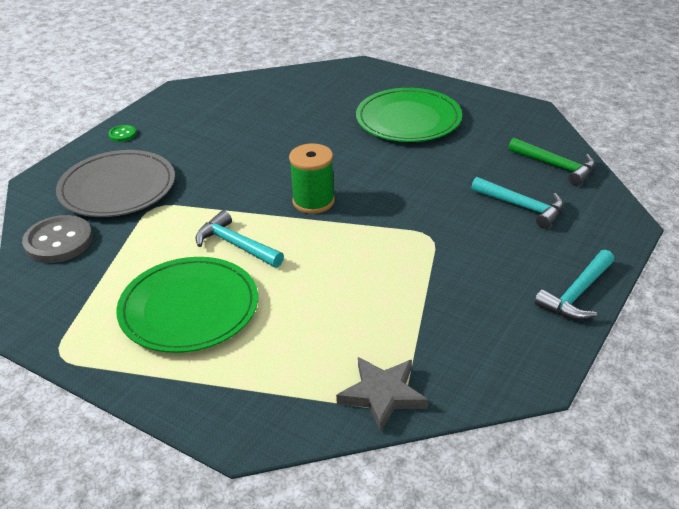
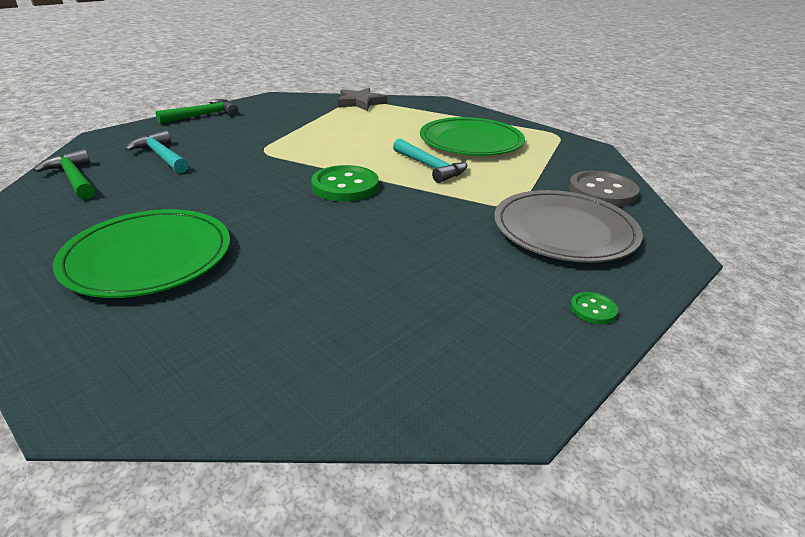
camera: 170 degrees left, 5 degrees down
green spool [289,144,335,214] -> green button [311,165,379,202]
turquoise hammer [535,250,614,320] -> green hammer [156,99,238,124]

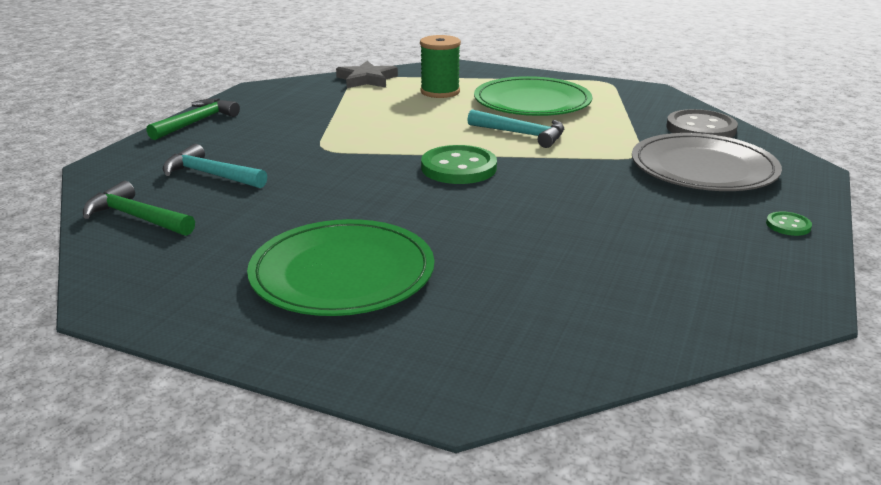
camera: 20 degrees left, 5 degrees down
none -> green spool [420,35,461,98]

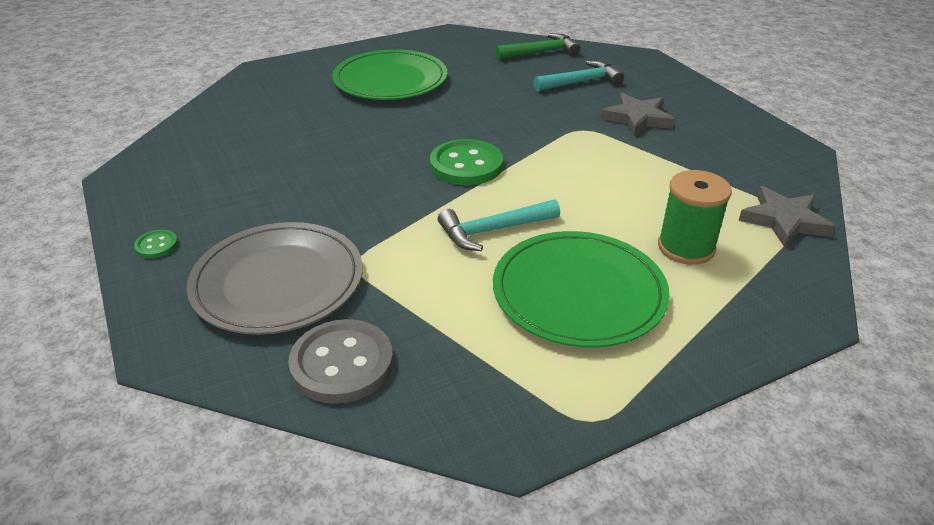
camera: 130 degrees right, 10 degrees up
green hammer [146,99,240,140] -> none
none -> grey star [601,93,675,136]

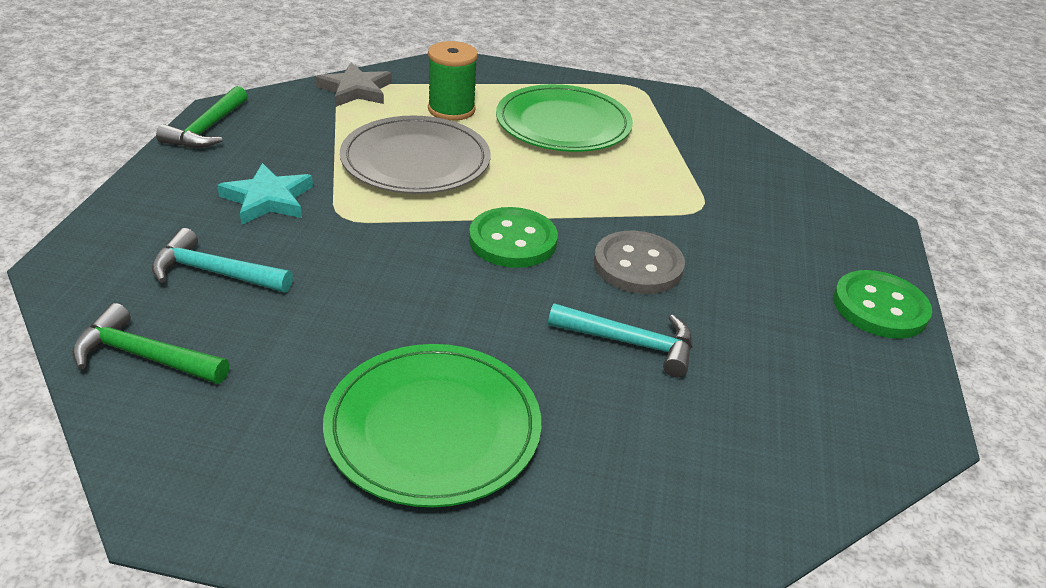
camera: 145 degrees left, 0 degrees up
green button [134,230,178,258] -> green button [833,270,932,339], size x2.08
grey plate [187,222,363,335] -> grey plate moved to [340,116,491,194]
grey button [288,319,393,404] -> grey button moved to [594,231,685,294]
turquoise hammer [438,199,560,251] -> turquoise hammer moved to [548,303,692,377]
grey star [601,93,675,136] -> turquoise star [217,163,313,225]
none -> green hammer [156,86,248,148]

